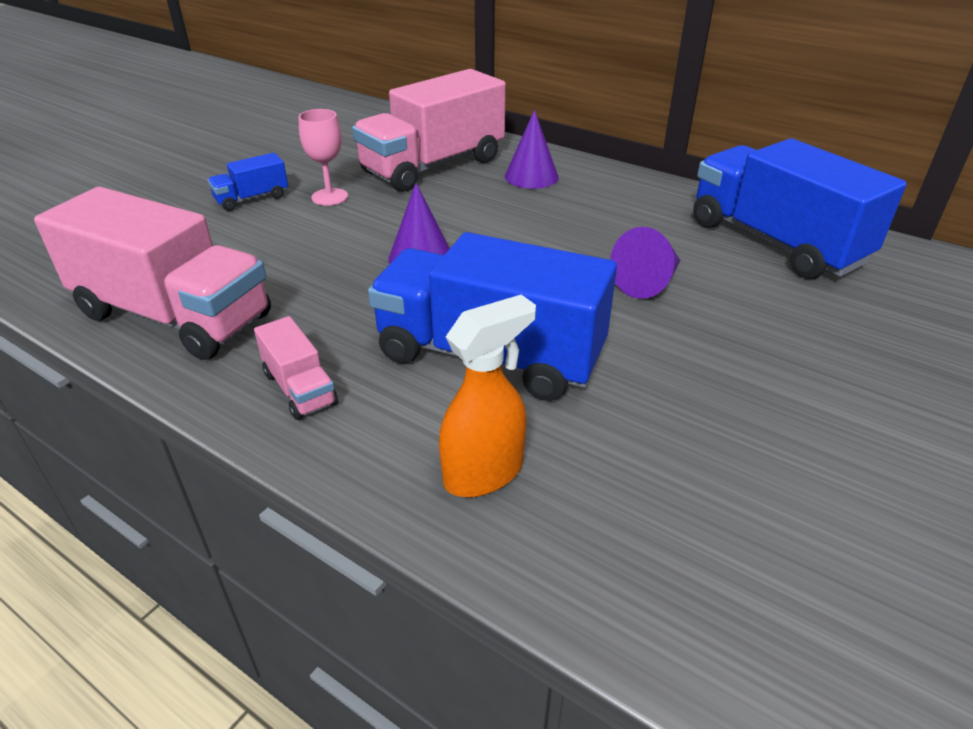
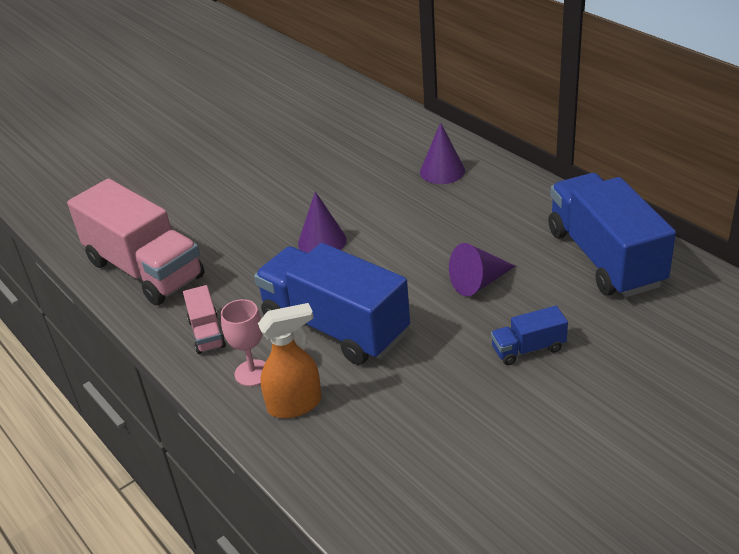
camera: 20 degrees right, 0 degrees up
blue truck [208,153,288,211] -> blue truck moved to [491,306,568,365]
pink goblet [298,109,348,206] -> pink goblet moved to [221,299,266,386]
pink truck [352,69,506,192] -> none

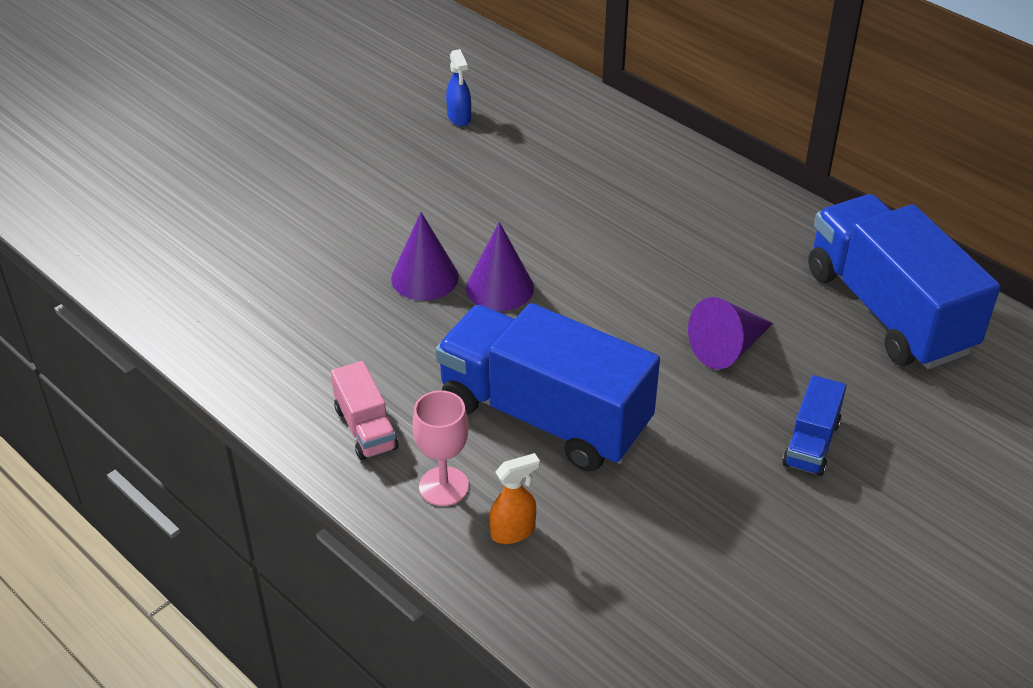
camera: 10 degrees left, 5 degrees up
pink truck [67,178,205,305] -> none
orange spray bottle [258,303,322,418] -> orange spray bottle [489,453,540,544], size x0.62
purple cone [420,122,465,184] -> purple cone moved to [391,212,459,301]
blue truck [491,306,568,365] -> blue truck turned 45 degrees counterclockwise [782,375,846,476]
none -> blue spray bottle [446,49,471,126]

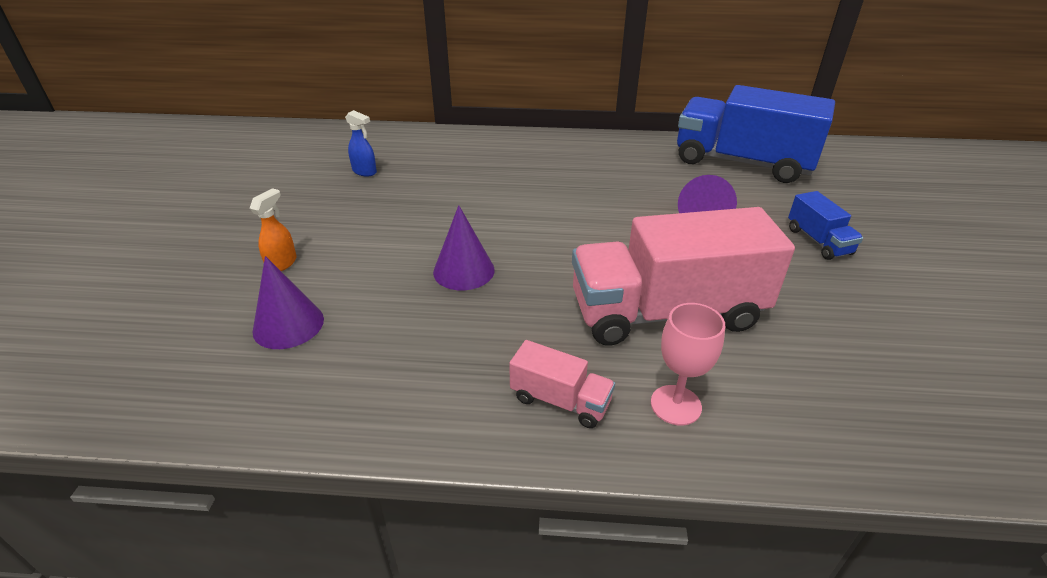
camera: 40 degrees left, 5 degrees down
blue truck [435,303,660,471] -> pink truck [572,207,795,346]
purple cone [466,222,534,311] -> purple cone moved to [253,256,324,349]
orange spray bottle [489,453,540,544] -> orange spray bottle moved to [250,188,297,271]

